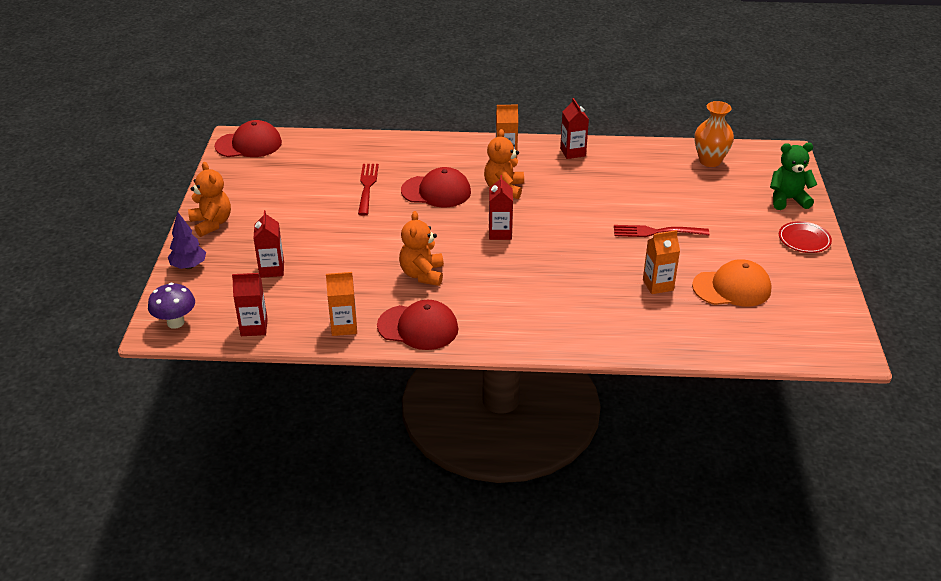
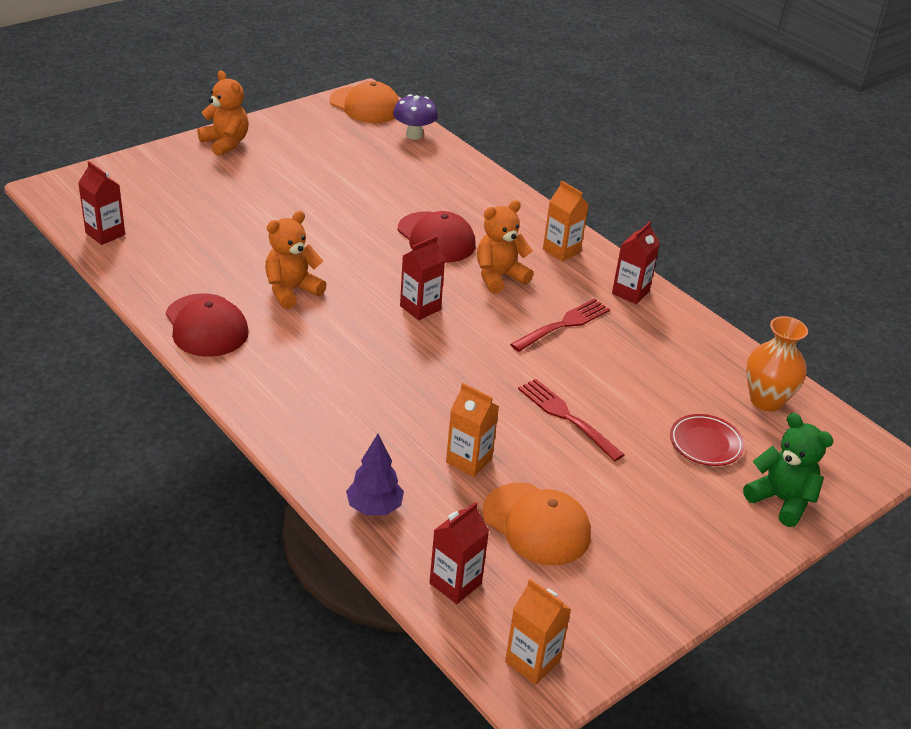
camera: 45 degrees right, 0 degrees up
purple mushroom [148,283,195,329] -> purple mushroom moved to [393,94,438,140]
purple tree [168,212,206,269] -> purple tree moved to [346,434,404,515]
orange teddy bear [188,162,231,237] -> orange teddy bear turned 60 degrees counterclockwise [197,70,249,156]
red cap [214,120,282,157] -> orange cap [329,81,399,123]
red carton [253,210,284,278] -> red carton moved to [429,502,489,604]
orange carton [326,272,357,336] -> orange carton moved to [505,579,571,685]
red fork [358,164,379,215] -> red fork moved to [510,298,610,352]
red plate [779,221,832,253] -> red plate moved to [670,414,745,466]

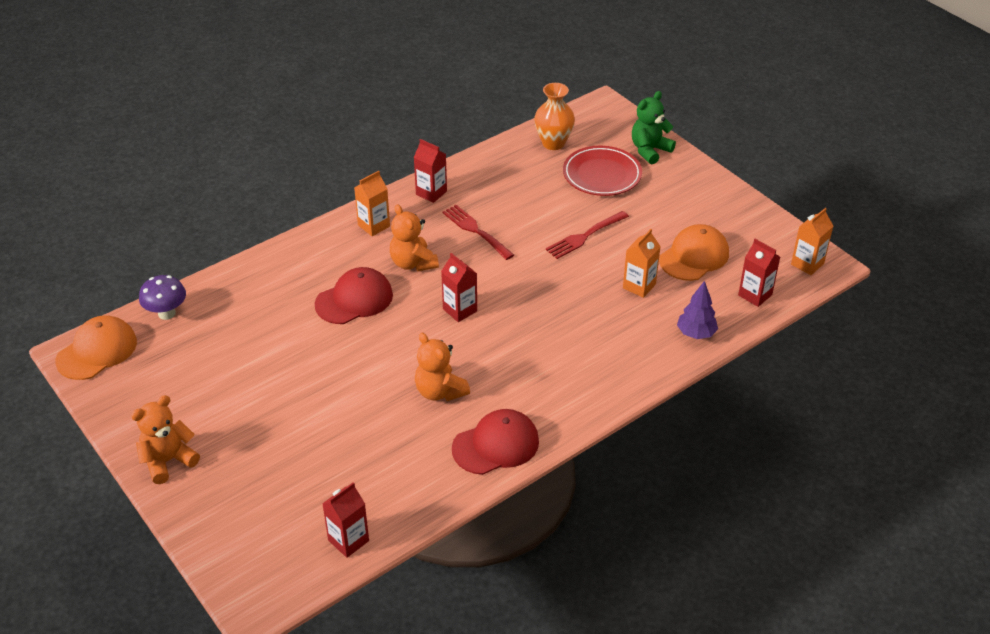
camera: 85 degrees left, 5 degrees up
red plate [670,414,745,466] -> red plate [563,146,642,196], size x1.57

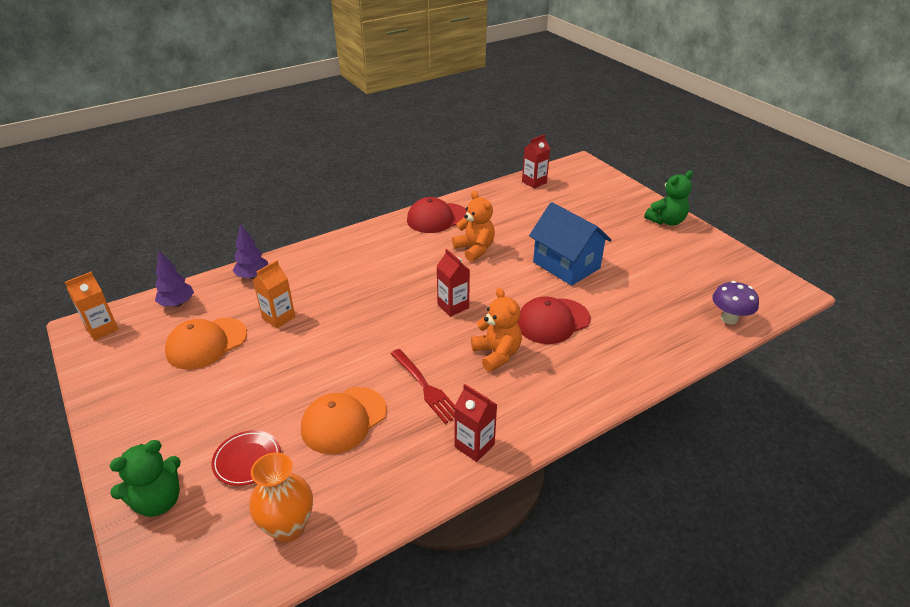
camera: 175 degrees left, 5 degrees down
orange cap [55,315,137,380] -> orange cap moved to [301,387,387,454]
orange teddy bear [131,395,200,484] -> green teddy bear [644,170,693,226]
orange carton [354,171,390,236] -> none
red fork [546,211,629,259] -> none
red plate [563,146,642,196] -> red plate [211,430,281,486], size x0.64
red carton [738,239,780,307] -> purple tree [155,251,194,307]
none -> blue house [529,202,612,286]

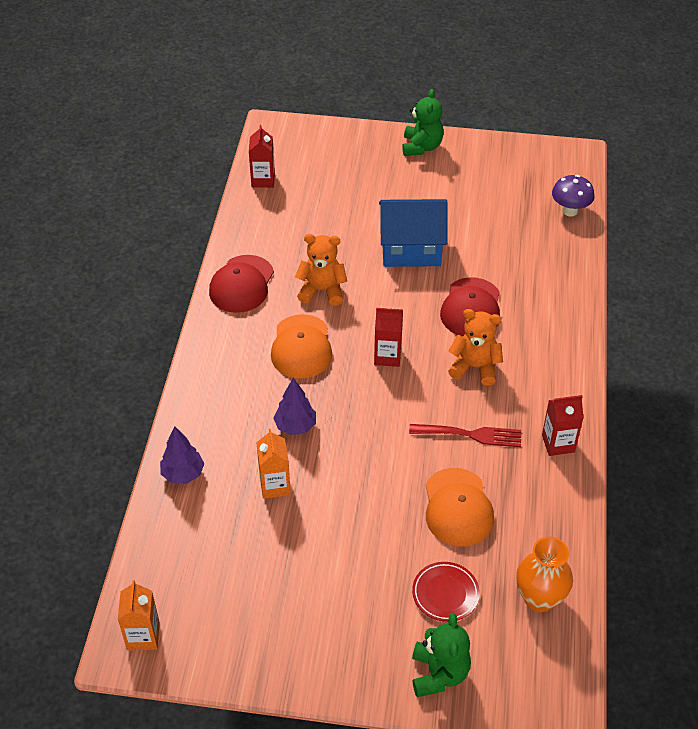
camera: 50 degrees left, 10 degrees up
purple tree [155,251,194,307] -> purple tree moved to [273,378,316,435]
orange cap [165,318,247,370] -> orange cap moved to [271,314,332,378]

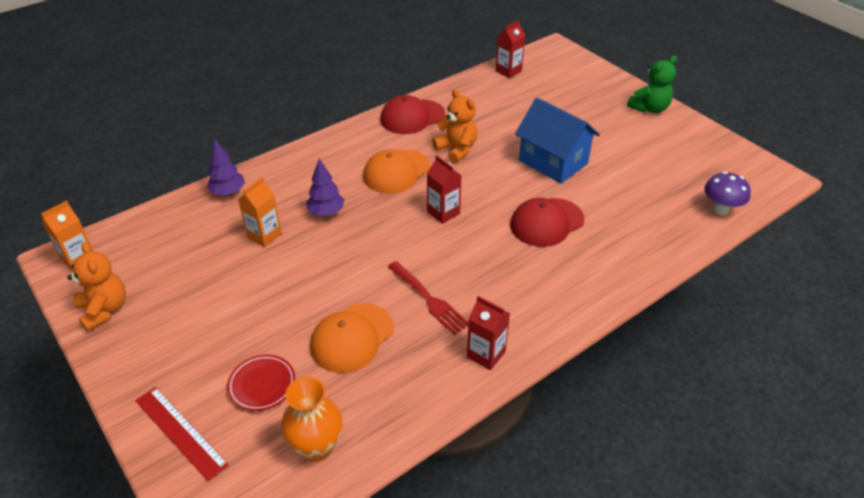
camera: 45 degrees right, 5 degrees down
green teddy bear [412,613,471,697] -> red ruler [135,387,229,481]
orange teddy bear [448,309,503,386] -> orange teddy bear moved to [67,242,126,332]

